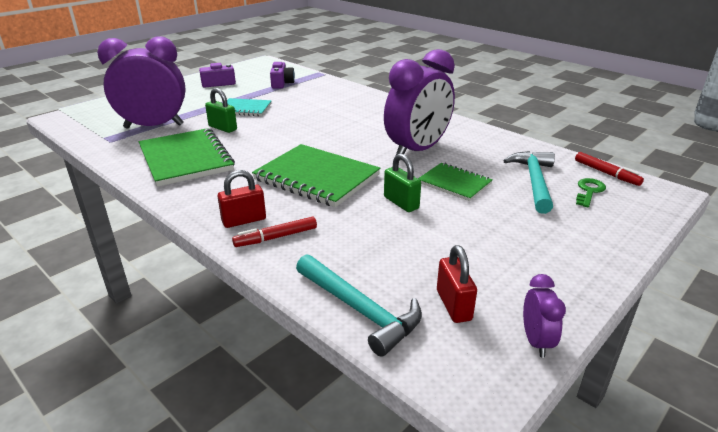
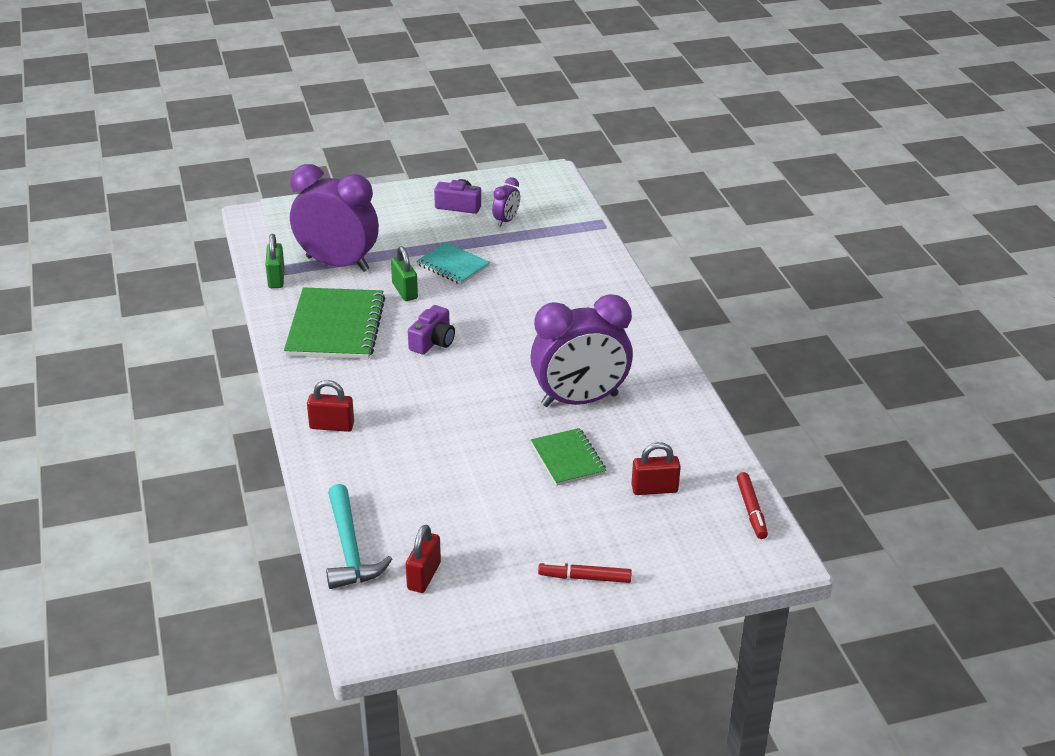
camera: 30 degrees right, 5 degrees up
red marker [232,217,317,247] -> red marker moved to [538,562,632,583]
green notebook [252,144,380,207] -> none
purple camera [270,62,295,88] -> purple camera moved to [408,305,455,355]
green padlock [384,154,421,212] -> green padlock moved to [265,234,285,288]
turquoise hammer [503,151,555,214] -> red padlock [631,442,681,495]
purple clock [523,274,566,358] -> purple clock moved to [492,177,520,227]
green key [576,178,606,208] -> none

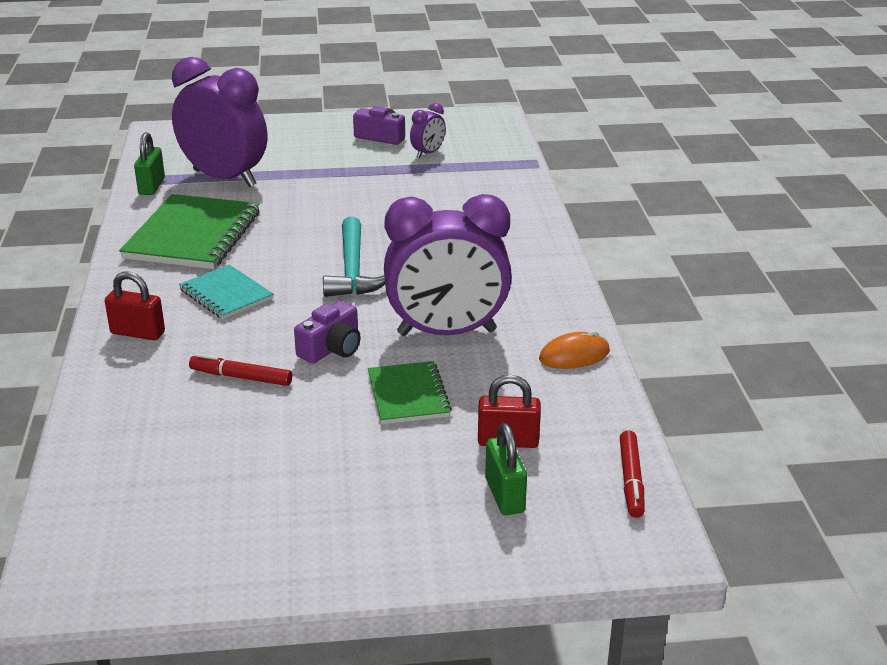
camera: 10 degrees right, 5 degrees down
turquoise hammer [326,484,392,589] -> turquoise hammer moved to [323,217,385,297]
green padlock [391,246,418,301] -> green padlock moved to [485,423,527,515]
red padlock [406,525,441,593] -> none
purple camera [408,305,455,355] -> purple camera moved to [294,301,361,363]
turquoise notebook [417,242,490,285] -> turquoise notebook moved to [179,265,273,319]
red marker [538,562,632,583] -> red marker moved to [189,353,292,386]
none -> orange mouse [539,330,610,369]

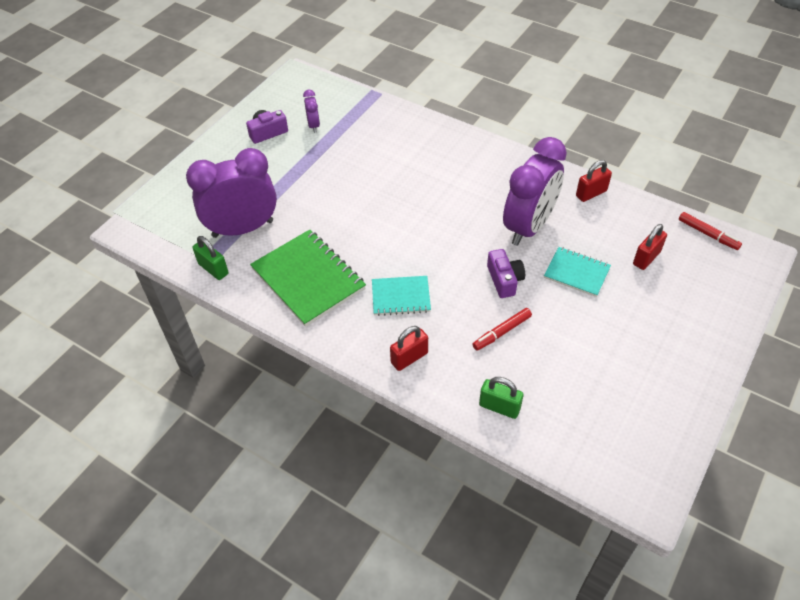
camera: 50 degrees left, 20 degrees up
turquoise hammer [323,217,385,297] -> none
green notebook [368,361,452,424] -> turquoise notebook [544,247,611,297]
green padlock [485,423,527,515] -> green padlock moved to [479,377,524,419]
orange mouse [539,330,610,369] -> red padlock [576,160,612,202]

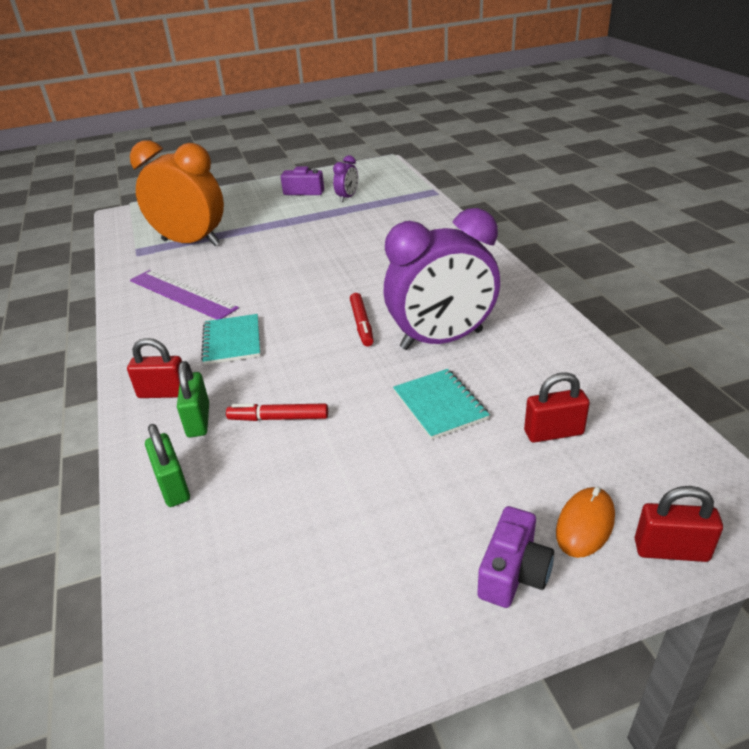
camera: 40 degrees right, 15 degrees down
purple clock [186,148,277,238] -> orange clock [130,140,224,246]
green padlock [193,236,229,280] -> green padlock moved to [177,361,209,438]
green notebook [250,229,366,327] -> purple ruler [130,270,239,320]
turquoise notebook [372,276,431,316] -> turquoise notebook turned 45 degrees clockwise [201,314,260,365]
purple camera [487,249,525,298] -> purple camera moved to [477,506,554,608]
red padlock [576,160,612,202] -> red padlock moved to [635,486,723,562]
red marker [679,212,742,250] -> red marker moved to [350,293,374,347]
none -> orange mouse [556,487,615,558]

